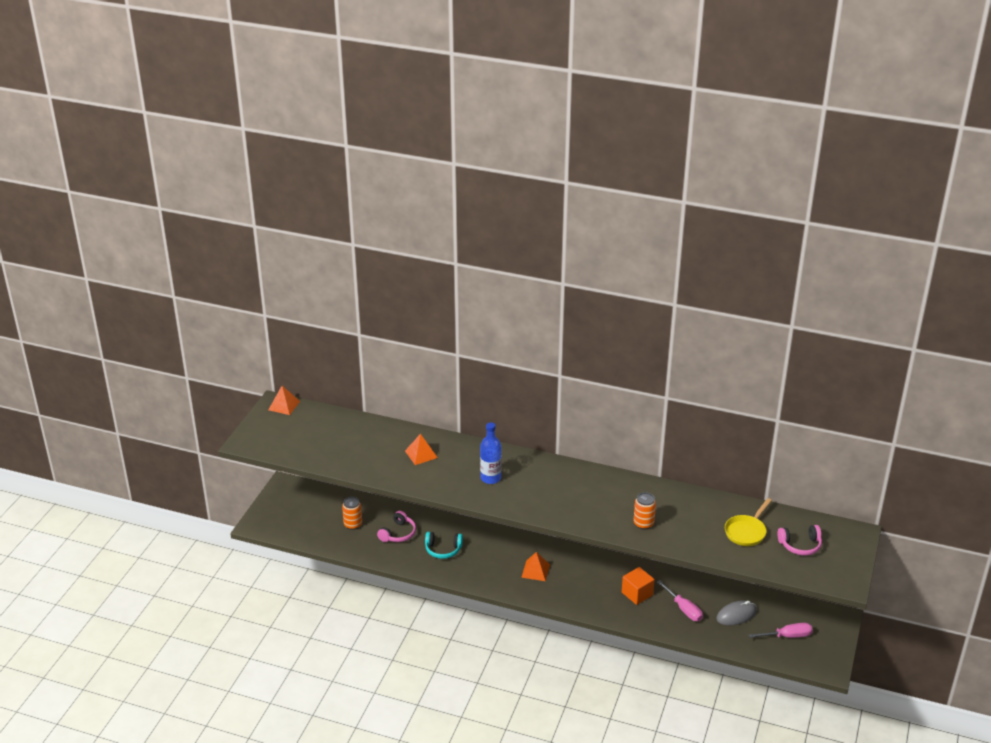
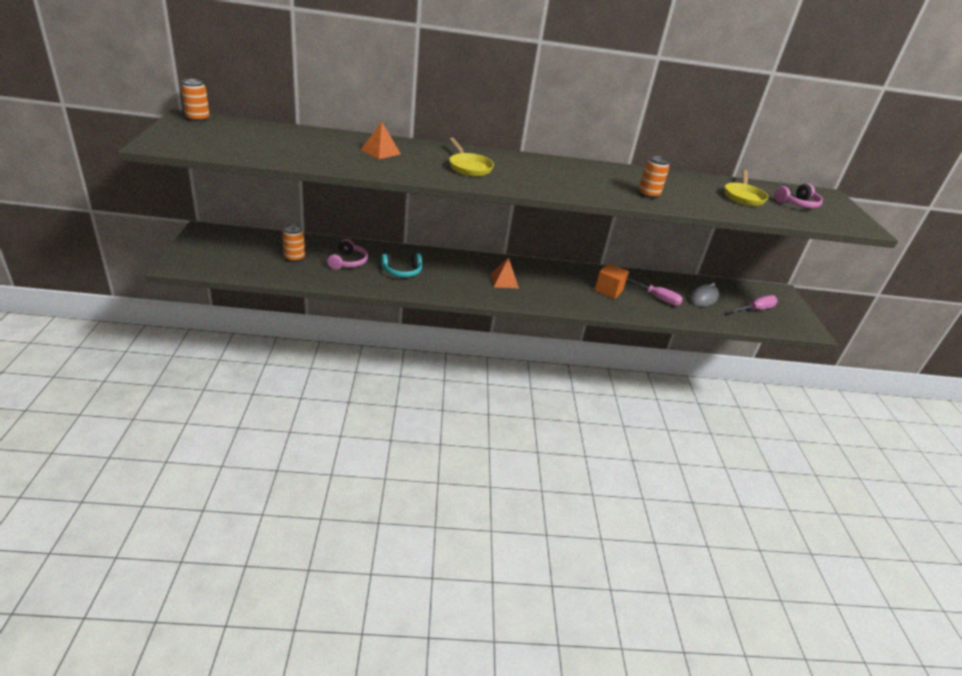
camera: 25 degrees left, 0 degrees up
orange pyramid [268,386,300,415] -> orange can [181,79,209,122]
blue bottle [480,422,502,484] -> yellow pan [449,138,494,177]

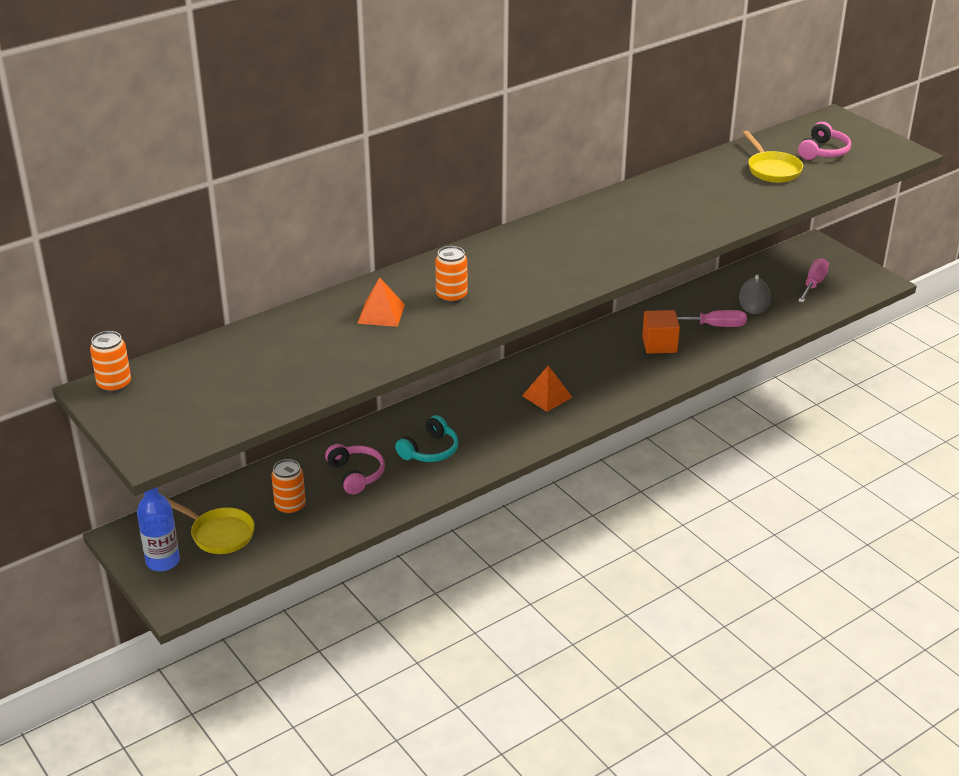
camera: 30 degrees left, 0 degrees up
yellow pan [449,138,494,177] -> yellow pan moved to [165,497,255,554]
orange can [639,156,669,199] -> orange can moved to [435,246,468,304]
none -> blue bottle [137,487,180,571]

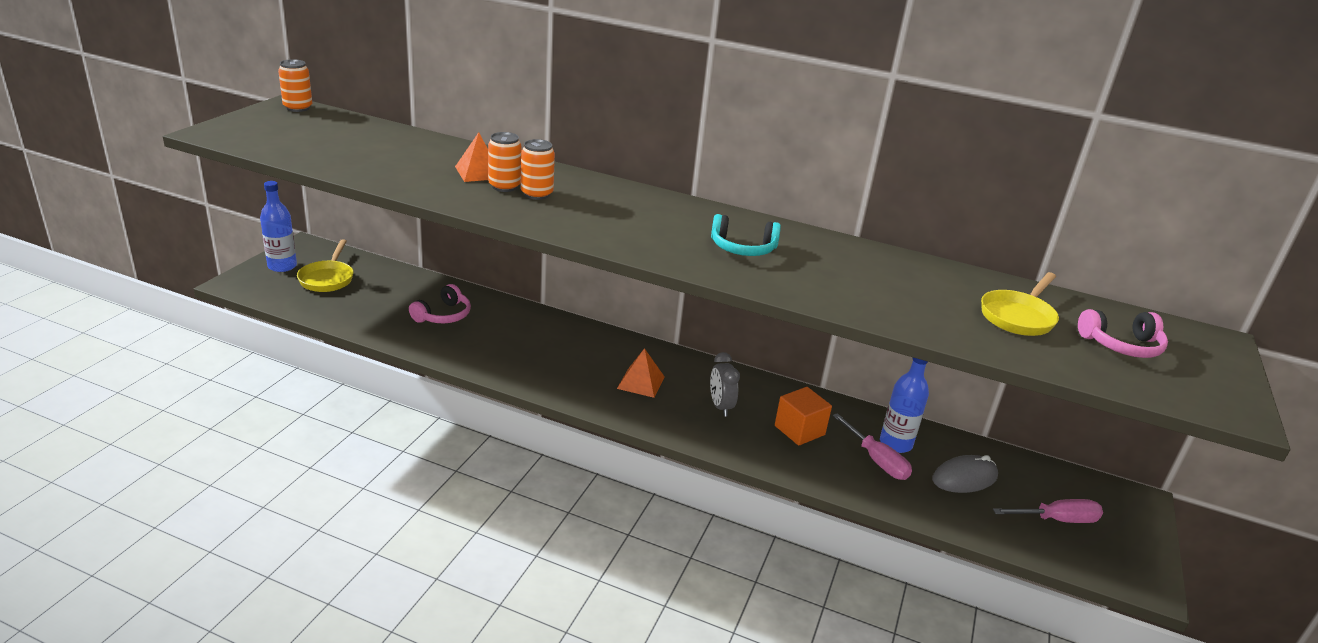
camera: 55 degrees right, 5 degrees down
orange can [271,459,306,515] -> orange can moved to [488,132,522,192]
turquoise headphones [395,415,458,462] -> turquoise headphones moved to [711,214,781,256]
none -> grey clock [710,352,740,417]
none -> blue bottle [880,358,929,453]

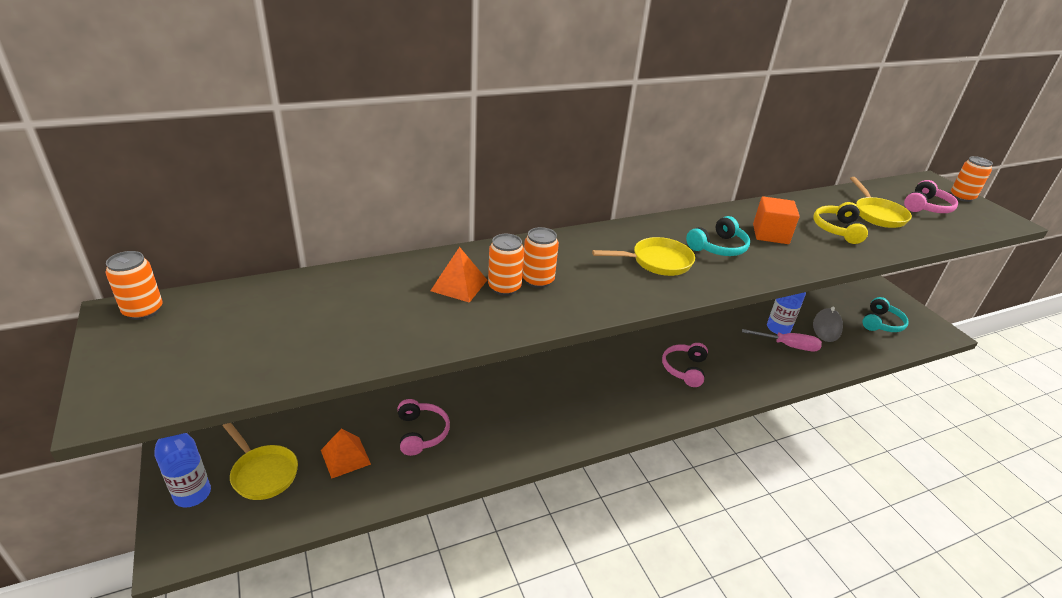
camera: 45 degrees left, 5 degrees up
orange pyramid [617,348,665,398] -> orange pyramid moved to [321,429,371,479]
grey clock [710,352,740,417] -> pink headphones [662,343,708,387]
orange cube [775,387,832,445] -> orange cube moved to [753,196,800,244]
pink screwdriver [993,499,1103,523] -> turquoise headphones [862,297,909,332]
none -> yellow pan [592,237,695,276]
none -> yellow headphones [814,202,868,244]
none -> orange can [951,156,993,202]

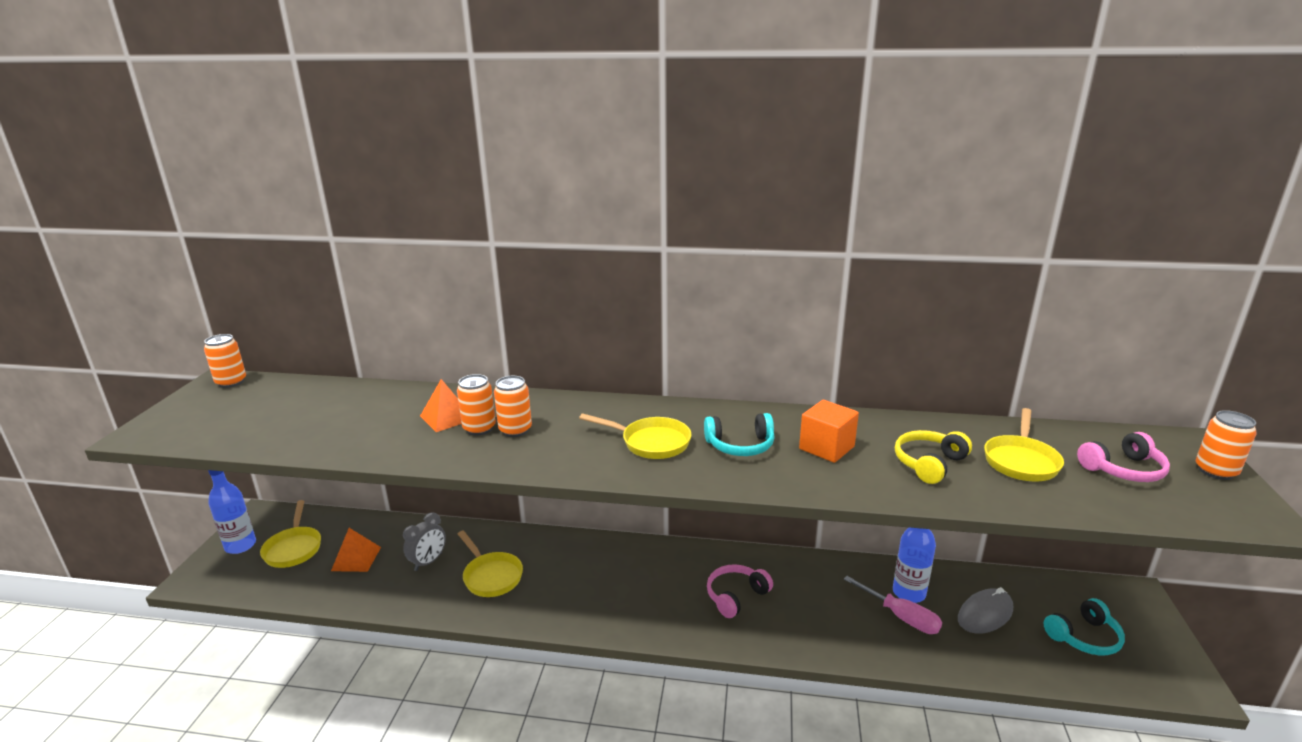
camera: 35 degrees right, 10 degrees down
pink headphones [398,399,450,456] -> grey clock [403,512,446,571]
none -> yellow pan [458,530,523,597]

